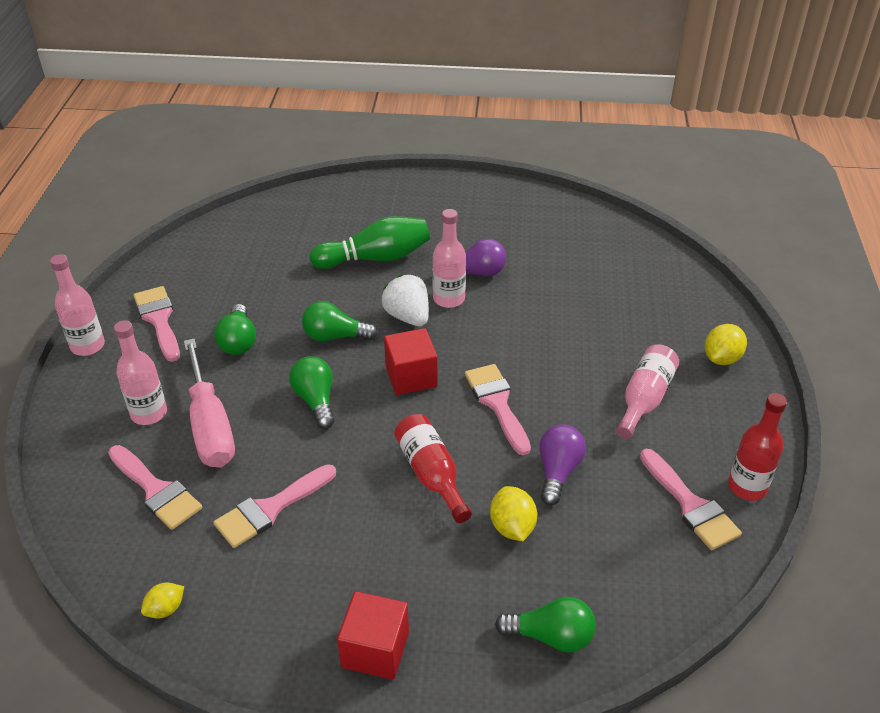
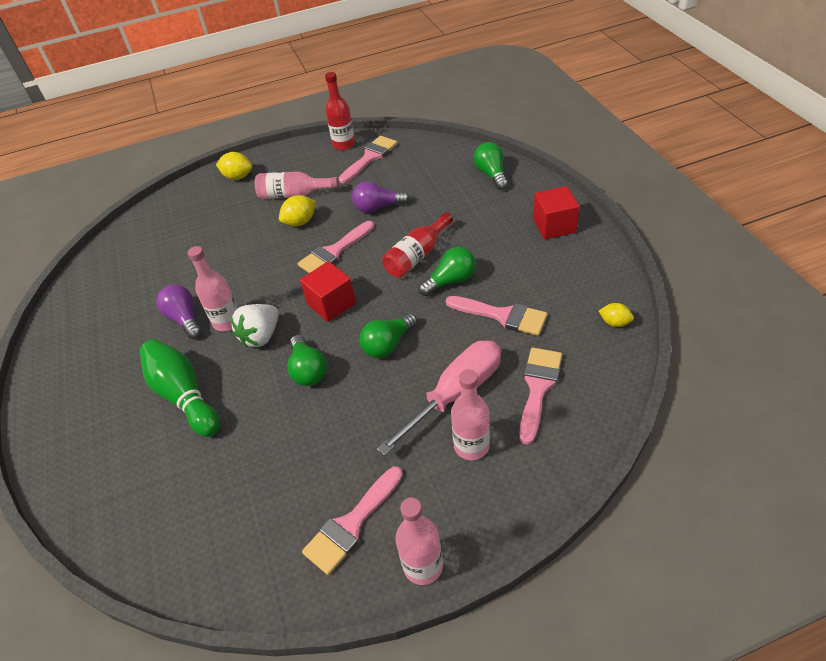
camera: 110 degrees left, 5 degrees up
green light bulb [214,304,256,355] -> green light bulb moved to [418,247,476,296]
yellow lemon [490,486,537,541] -> yellow lemon moved to [279,195,316,226]

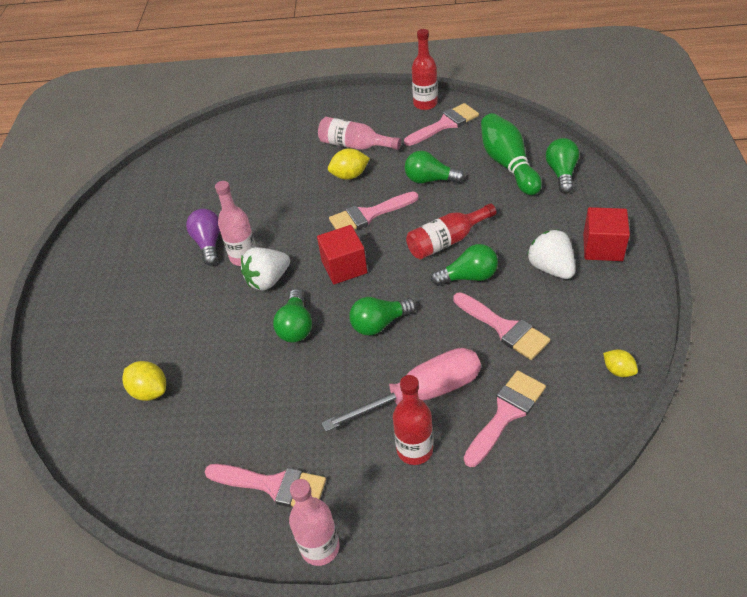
camera: 20 degrees right, 0 degrees up
green bowling pin [140,339,220,437] -> green bowling pin moved to [481,113,542,195]
yellow lemon [216,152,252,180] -> yellow lemon moved to [122,361,166,401]
pink brush [302,466,403,575] -> pink brush turned 135 degrees counterclockwise [205,464,326,507]
purple light bulb [352,181,410,213] -> green light bulb [405,151,465,183]
pink bottle [451,369,490,460] -> red bottle [393,375,433,465]
none -> white strawberry [527,229,575,279]

